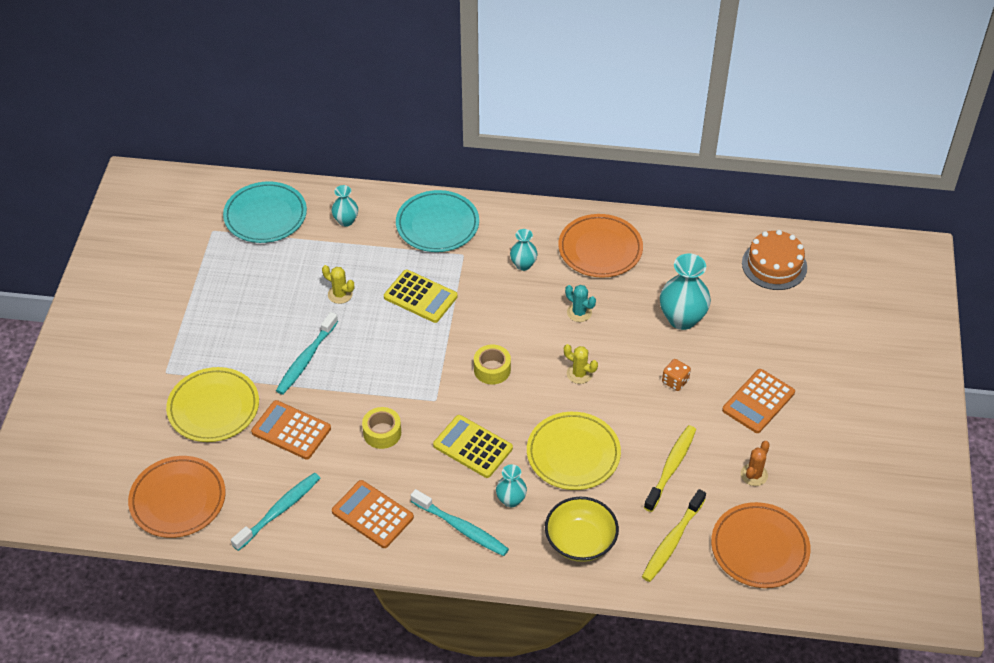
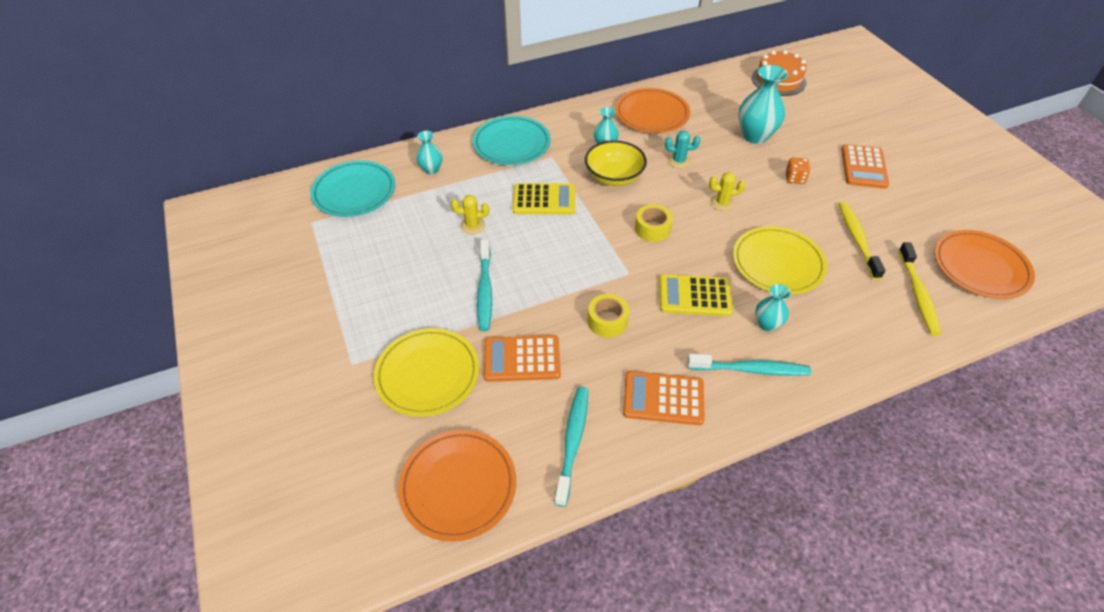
camera: 30 degrees left, 0 degrees up
yellow bowl [545,497,619,562] -> yellow bowl moved to [585,140,647,186]
orange cactus [741,441,770,486] -> none

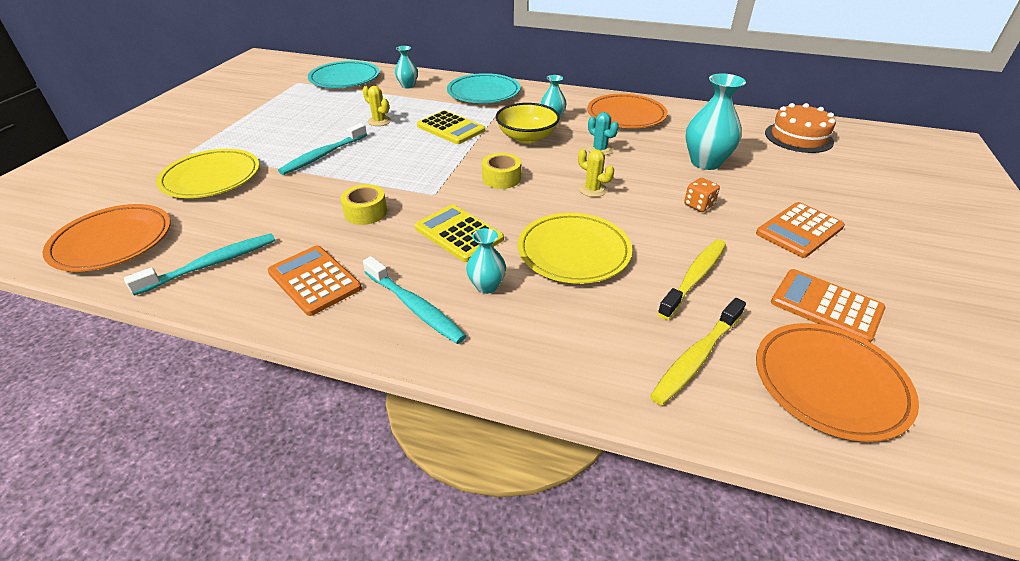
camera: 40 degrees right, 10 degrees down
orange calculator [484,335,561,382] -> orange calculator moved to [771,269,886,343]

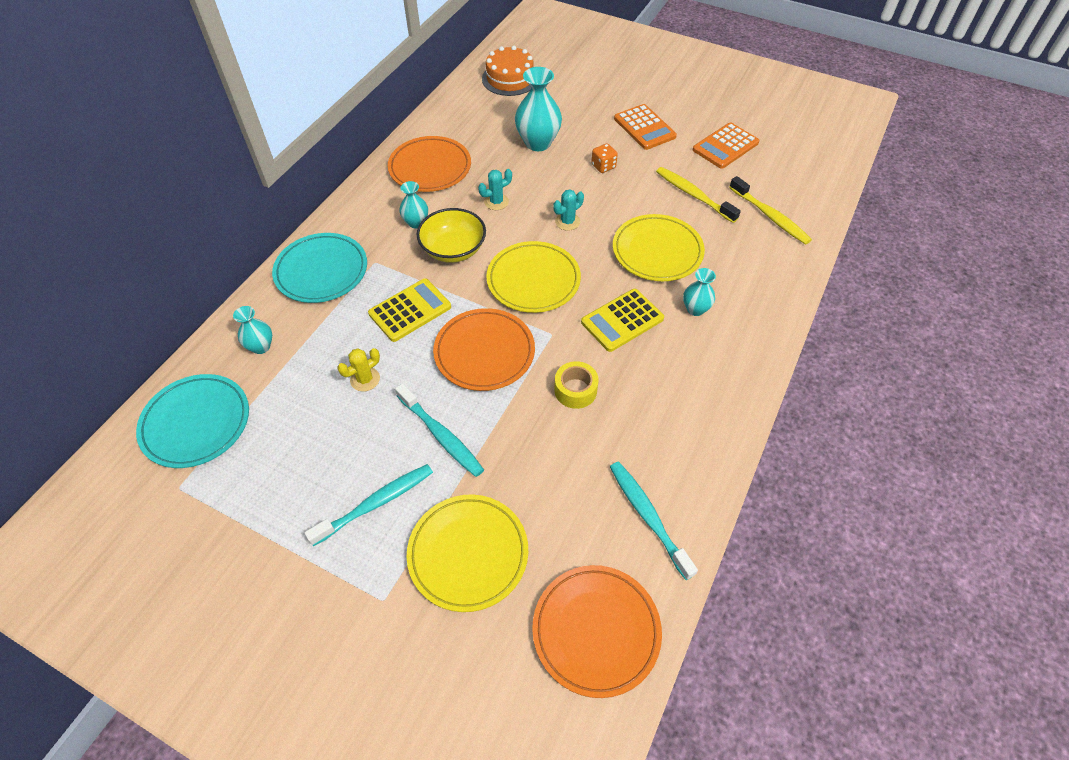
camera: 80 degrees left, 15 degrees up
orange calculator [268,246,362,316] -> none
turquoise toothbrush [363,256,466,344] -> turquoise toothbrush moved to [304,464,433,546]
yellow tape [482,153,521,189] -> yellow plate [486,241,581,313]
yellow cactus [578,149,614,197] -> turquoise cactus [553,189,584,231]
orange plate [756,323,919,442] -> orange plate moved to [433,308,535,391]

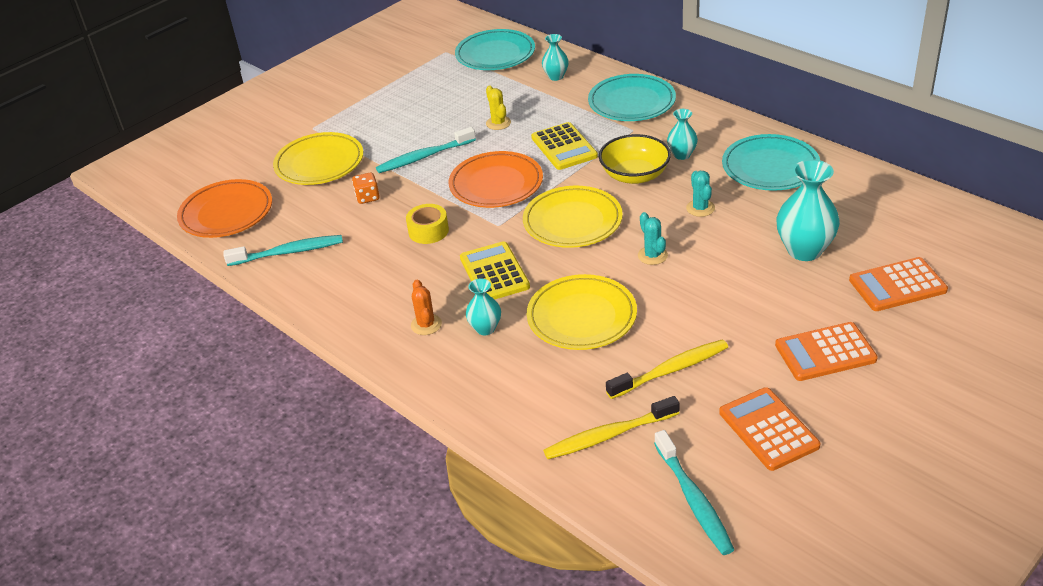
camera: 110 degrees right, 15 degrees down
turquoise toothbrush [304,464,433,546] -> turquoise toothbrush moved to [654,430,734,555]
orange plate [388,136,471,192] -> turquoise plate [722,134,820,191]
orange cake [482,46,534,96] -> none
orange dice [591,143,618,173] -> orange dice moved to [352,172,380,204]
none -> orange cactus [411,280,442,335]
none -> orange calculator [849,257,948,311]

